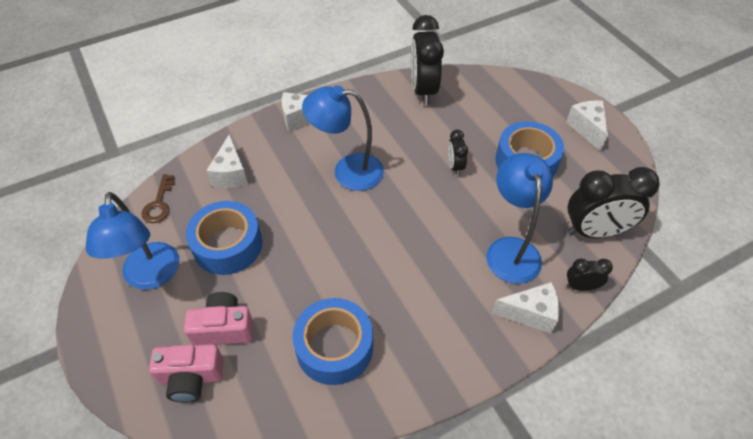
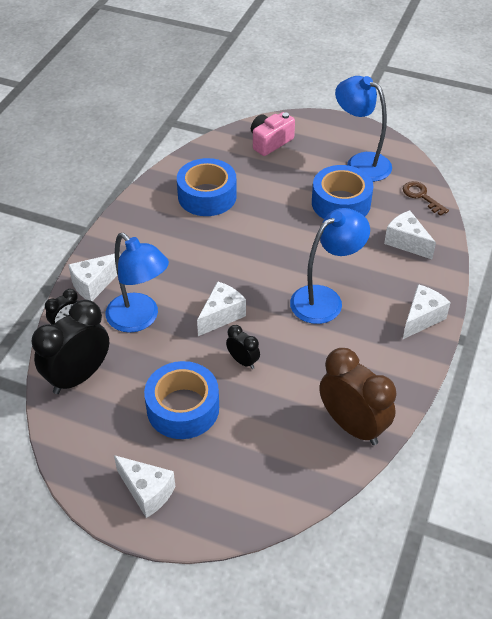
camera: 140 degrees right, 5 degrees down
pink camera [184,292,253,345] -> none
black clock [411,15,444,105] -> brown clock [319,348,397,445]
none -> white cheese [197,281,246,336]

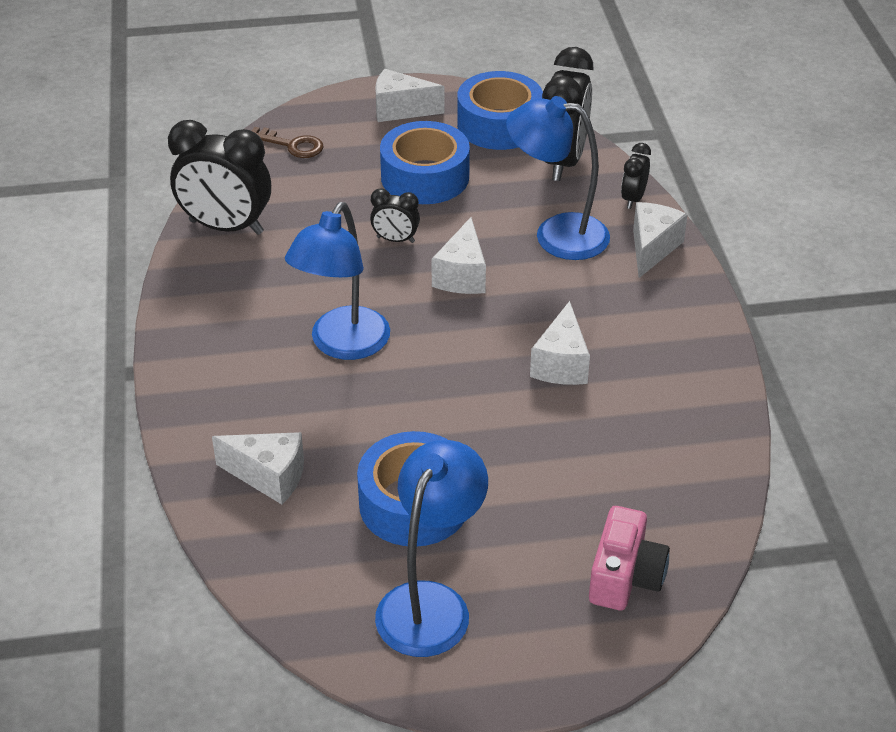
camera: 150 degrees right, 5 degrees down
blue tape [177,158,237,216] -> blue tape moved to [457,71,543,150]
brown clock [319,348,397,445] -> black clock [168,120,271,235]
blue lamp [335,76,392,182] -> blue lamp turned 75 degrees counterclockwise [375,440,488,657]
brown key [403,181,449,216] -> brown key moved to [252,127,324,158]
white cheese [403,284,451,339] -> white cheese moved to [530,301,590,385]

